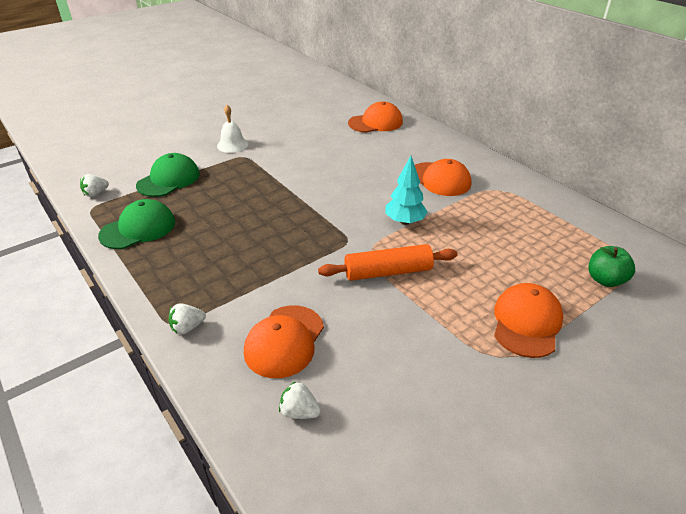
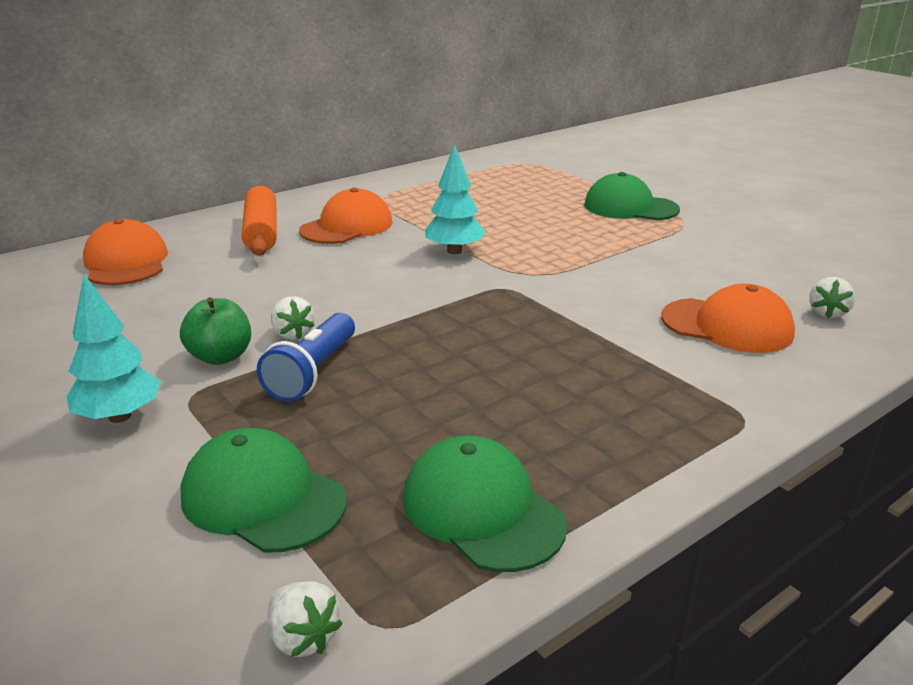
camera: 90 degrees left, 10 degrees down
white strawberry [169,303,206,335] -> white strawberry moved to [271,296,315,340]
white bell [217,105,248,153] -> turquoise tree [67,275,161,423]
orange rolling pin [318,244,458,281] -> orange rolling pin moved to [242,185,277,256]
orange cap [494,283,563,358] -> green cap [584,172,680,220]
green apple [588,246,635,287] -> green apple moved to [180,297,251,365]
none -> blue flashlight [257,313,355,402]

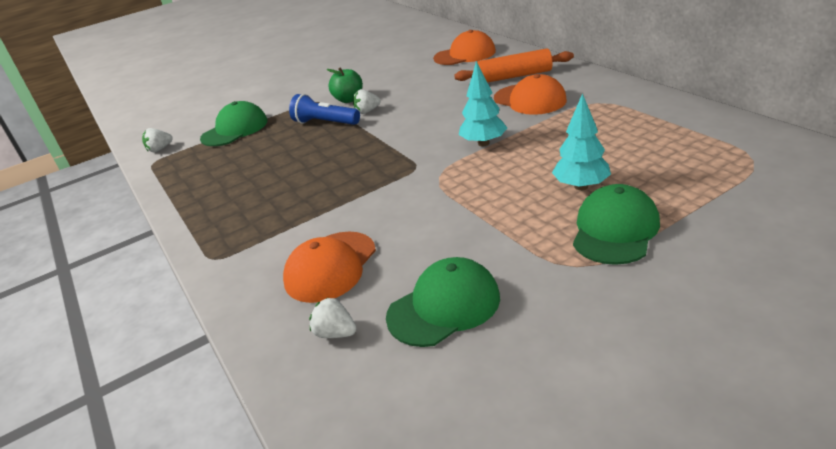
camera: 100 degrees right, 5 degrees up
turquoise tree [67,275,161,423] -> turquoise tree moved to [552,93,611,190]
green cap [403,436,567,572] -> green cap moved to [386,257,500,347]

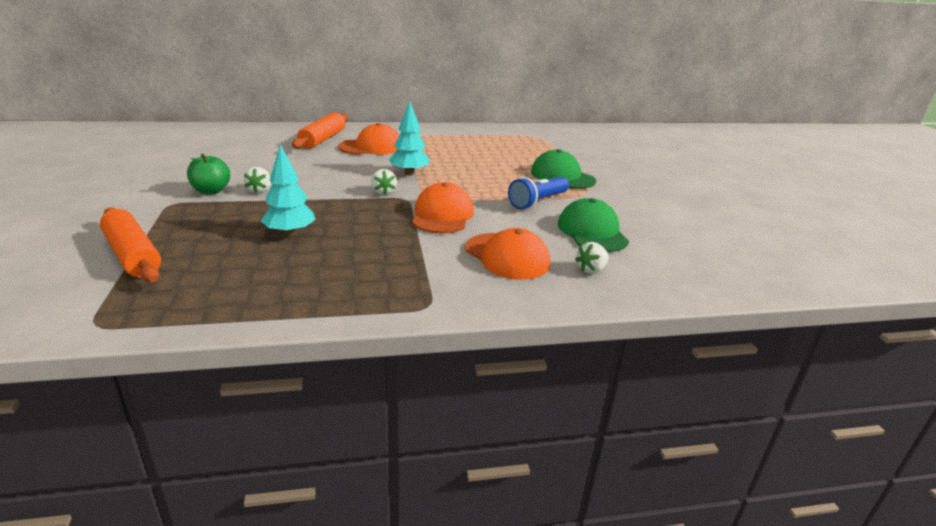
camera: 75 degrees left, 5 degrees down
white strawberry [142,128,173,152] -> white strawberry moved to [371,169,397,195]
green cap [200,101,268,146] -> orange rolling pin [100,207,161,282]
blue flashlight [289,94,360,125] -> blue flashlight moved to [508,177,569,209]
orange cap [433,30,496,65] -> orange cap moved to [412,182,474,234]
turquoise tree [552,93,611,190] -> turquoise tree moved to [261,144,316,237]

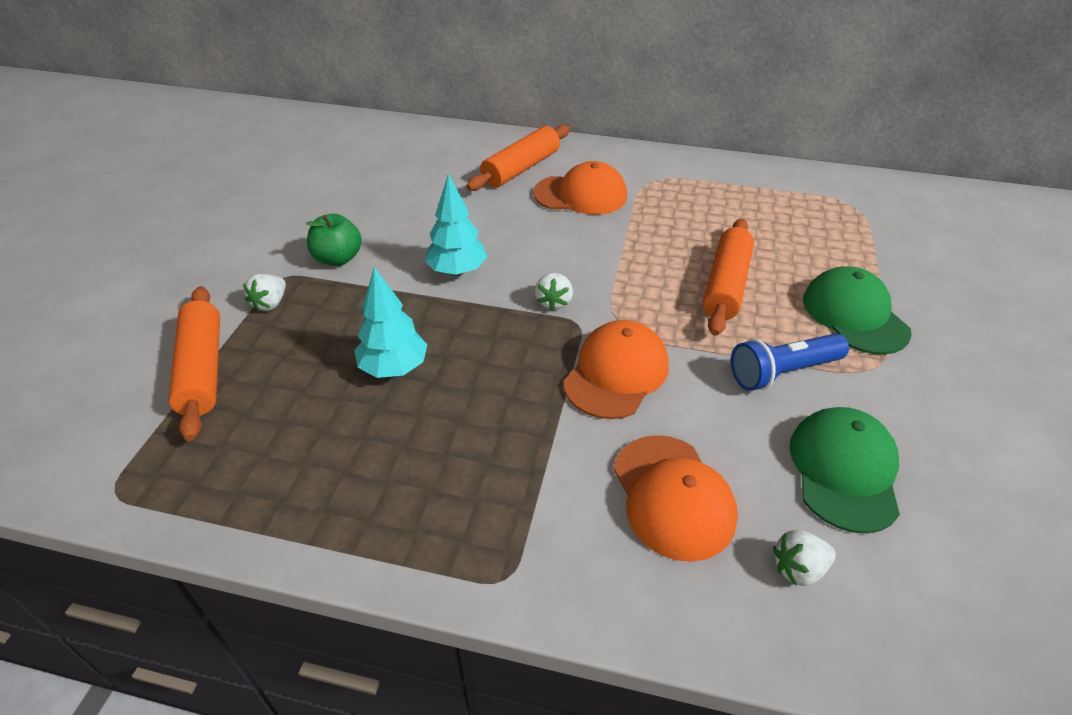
camera: 25 degrees right, 15 degrees up
white strawberry [243,167,271,193] -> white strawberry moved to [243,274,286,312]
turquoise tree [389,102,430,175] -> turquoise tree moved to [424,174,487,276]
none -> orange rolling pin [703,218,754,336]

